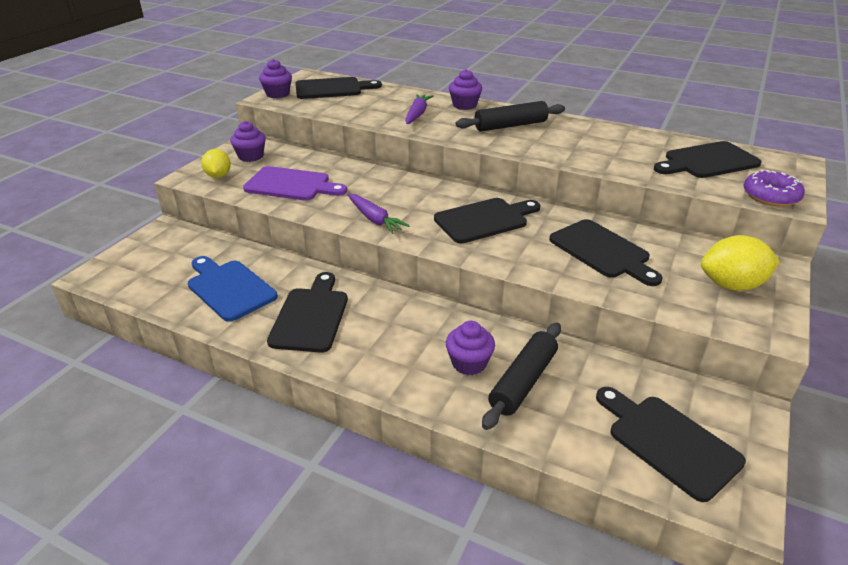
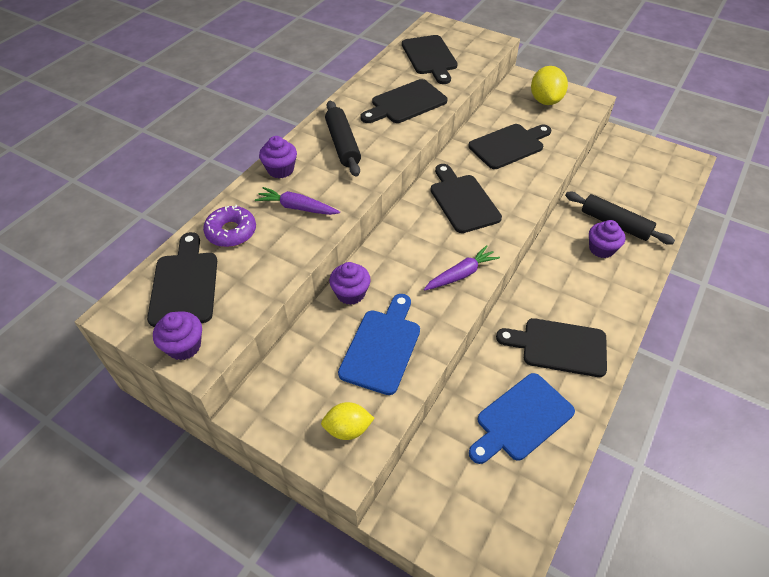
camera: 85 degrees left, 15 degrees up
purple cupcake [230,121,266,162] -> purple cupcake moved to [329,262,371,305]
purple cutting board [243,166,347,201] -> blue cutting board [338,294,420,395]
black cutting board [596,387,746,502] -> black cutting board moved to [360,79,447,123]
purple donut [743,170,805,207] -> purple donut moved to [203,205,256,247]

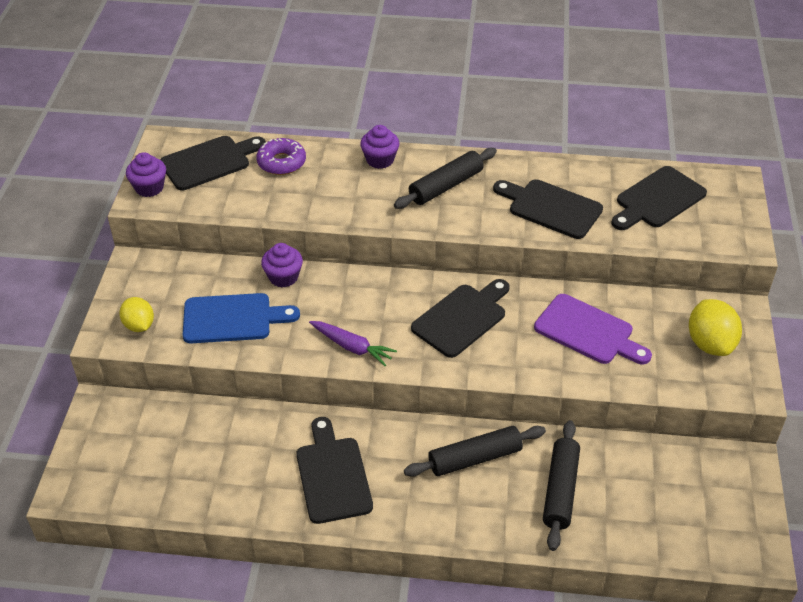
camera: 65 degrees right, 5 degrees down
purple carrot [255,187,340,215] -> none
black cutting board [468,124,551,169] -> purple cutting board [534,294,652,364]
blue cutting board [469,373,575,464] -> none
yellow lemon [531,66,568,105] -> yellow lemon turned 75 degrees counterclockwise [689,299,742,356]
purple cupcake [589,220,625,258] -> none
none -> black rolling pin [404,426,546,477]

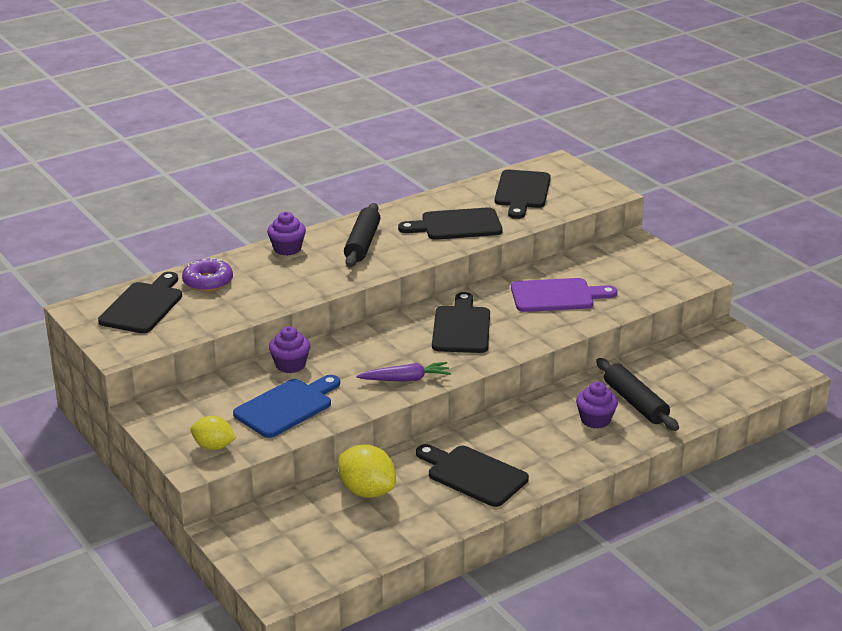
camera: 40 degrees left, 15 degrees down
purple cupcake [126,152,166,197] -> purple cupcake moved to [576,382,618,429]
black rolling pin [404,426,546,477] -> none
yellow lemon [689,299,742,356] -> yellow lemon moved to [339,444,396,498]

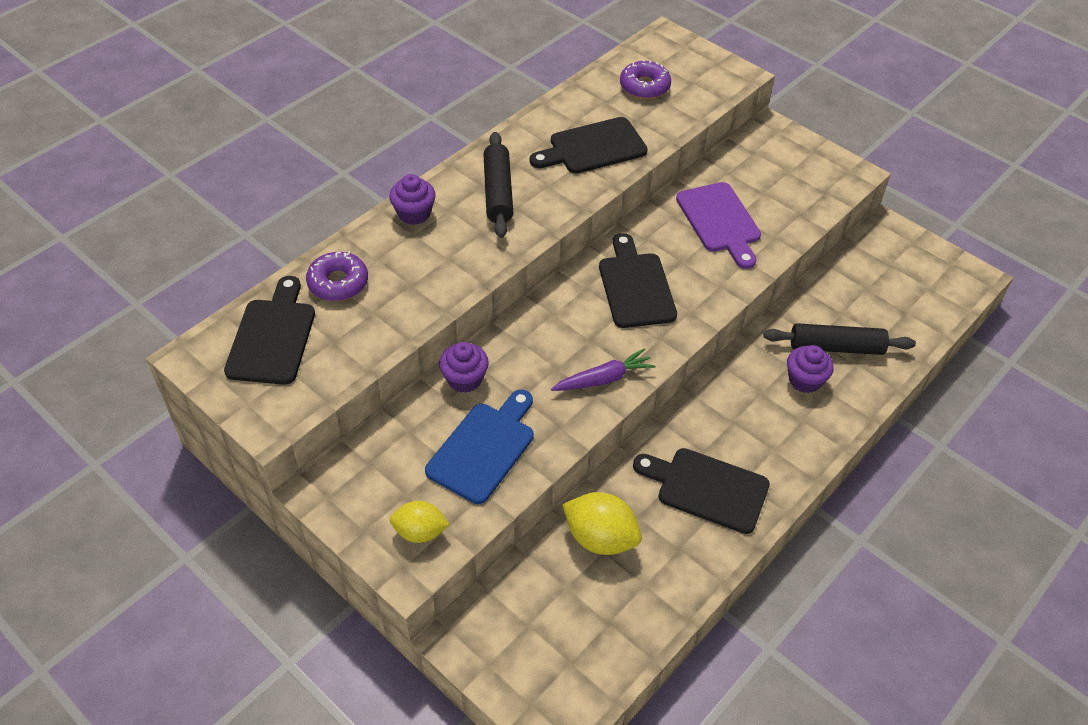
camera: 15 degrees left, 20 degrees up
black cutting board [495,170,551,219] -> purple donut [620,60,671,99]
purple cutting board [511,278,618,312] -> purple cutting board turned 90 degrees clockwise [676,182,761,269]
black rolling pin [596,358,679,431] -> black rolling pin turned 45 degrees counterclockwise [763,323,916,355]

